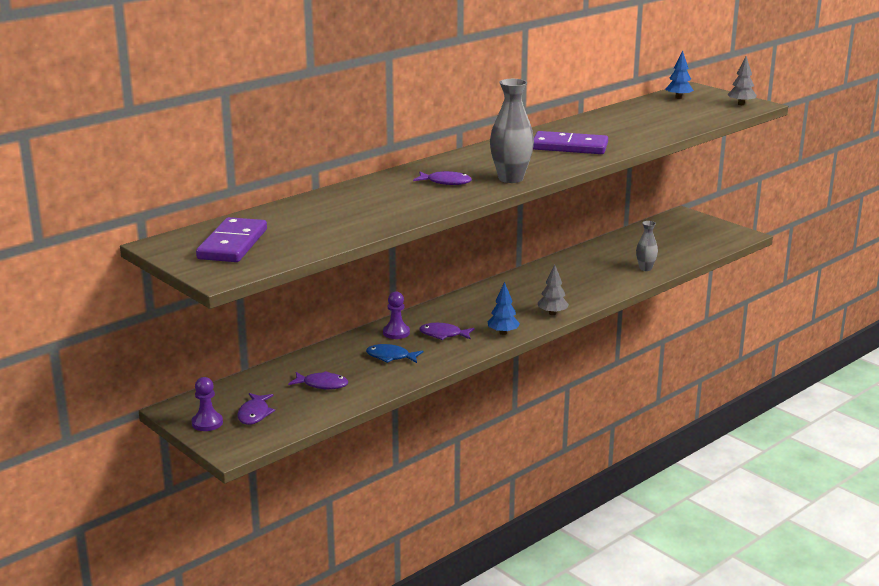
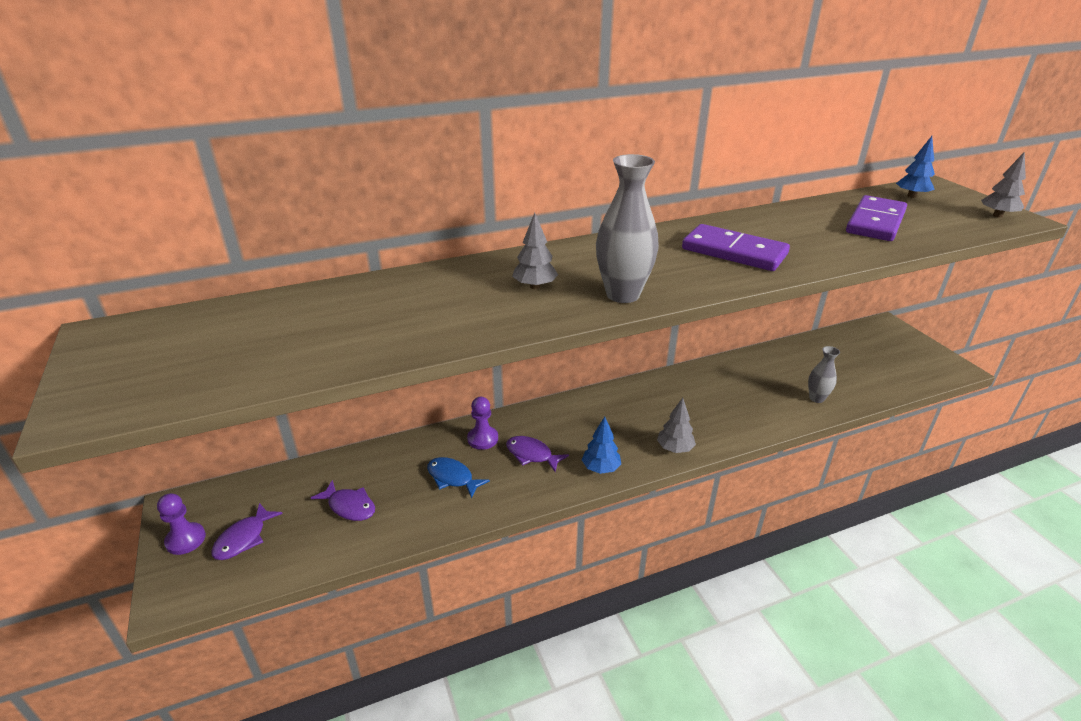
camera: 20 degrees right, 10 degrees up
purple domino [196,217,267,262] -> purple domino moved to [846,195,907,241]
purple fish [413,171,472,185] -> grey tree [512,213,558,289]

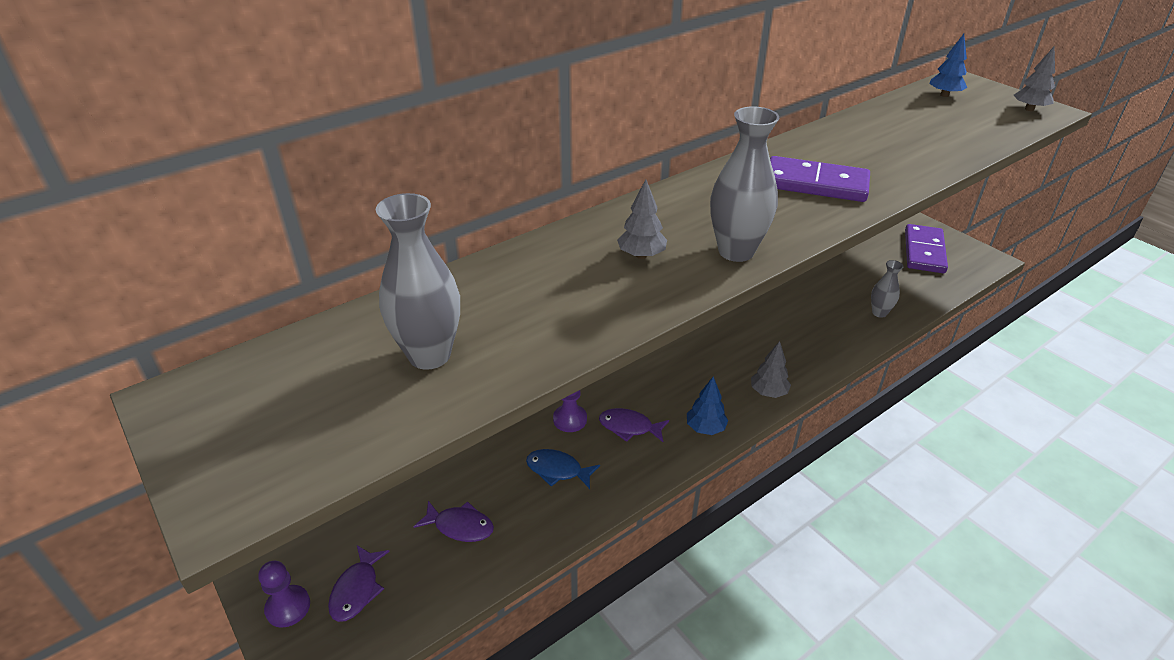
camera: 15 degrees left, 5 degrees up
purple domino [846,195,907,241] -> purple domino moved to [905,224,948,273]
none -> grey vase [376,193,460,370]

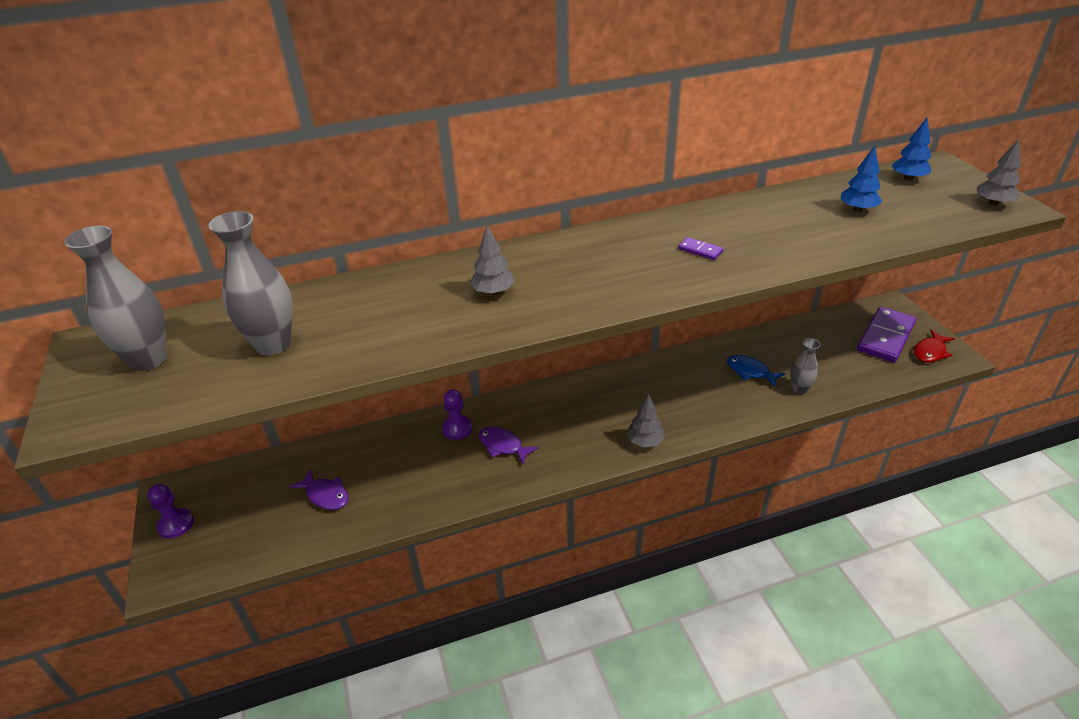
camera: 20 degrees right, 0 degrees up
purple fish [328,545,390,622] -> none
blue fish [526,449,600,489] -> blue fish moved to [727,355,786,387]
blue tree [687,376,728,435] -> blue tree moved to [840,146,882,212]
grey vase [710,106,779,262] -> grey vase moved to [64,226,167,371]
purple domino [770,156,870,202] -> purple domino [678,237,723,260], size x0.42
none -> red fish [914,330,954,363]

